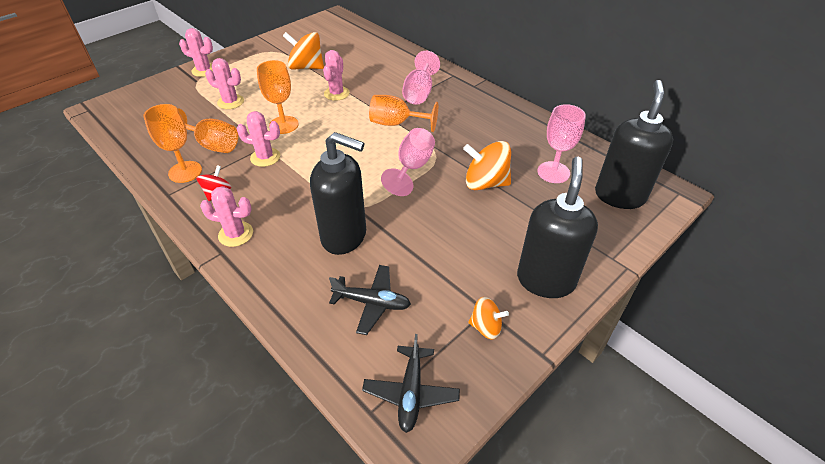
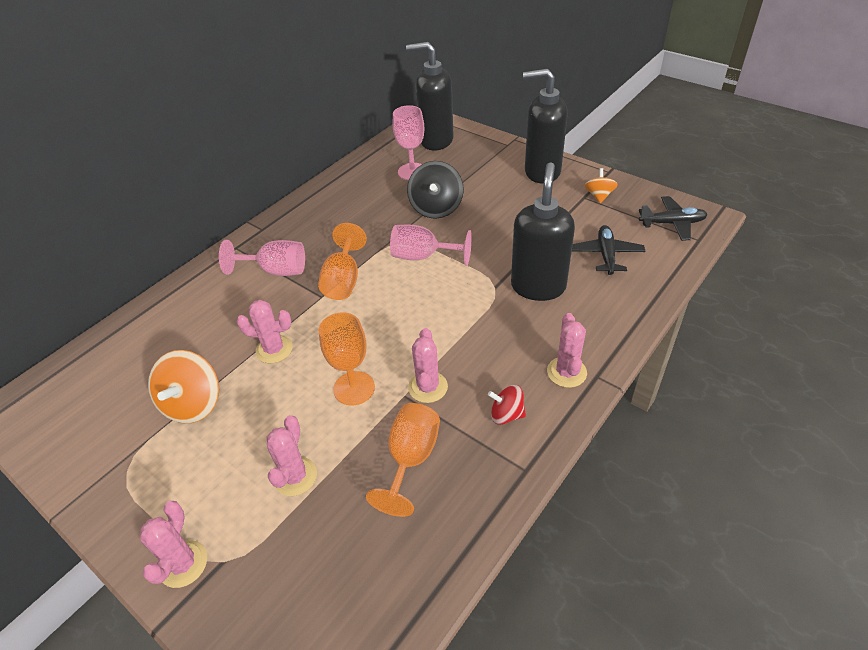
camera: 95 degrees left, 0 degrees up
orange goblet [143,104,202,183] -> none
orange spinning top [463,141,511,190] -> black spinning top [407,161,464,219]

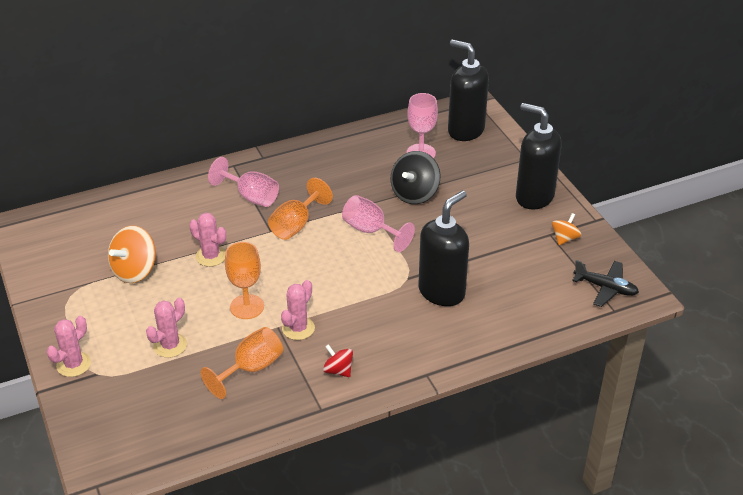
camera: 25 degrees right, 5 degrees down
pink cactus [547,313,587,388] -> none
black plane [572,225,645,275] -> none

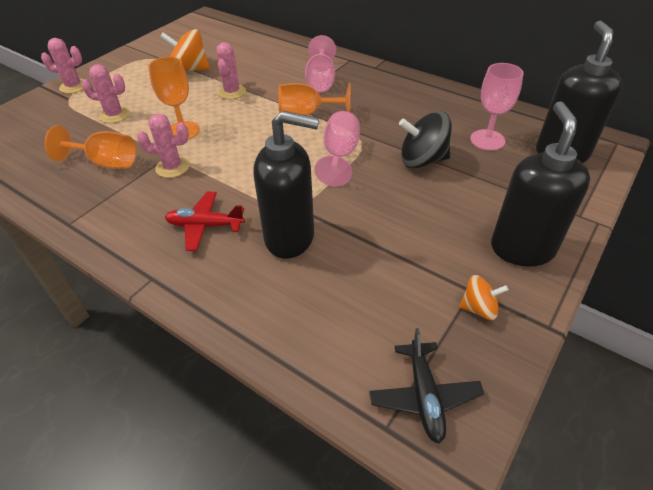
camera: 60 degrees right, 5 degrees up
red spinning top [323,344,353,377] -> none
none -> red plane [165,191,245,251]

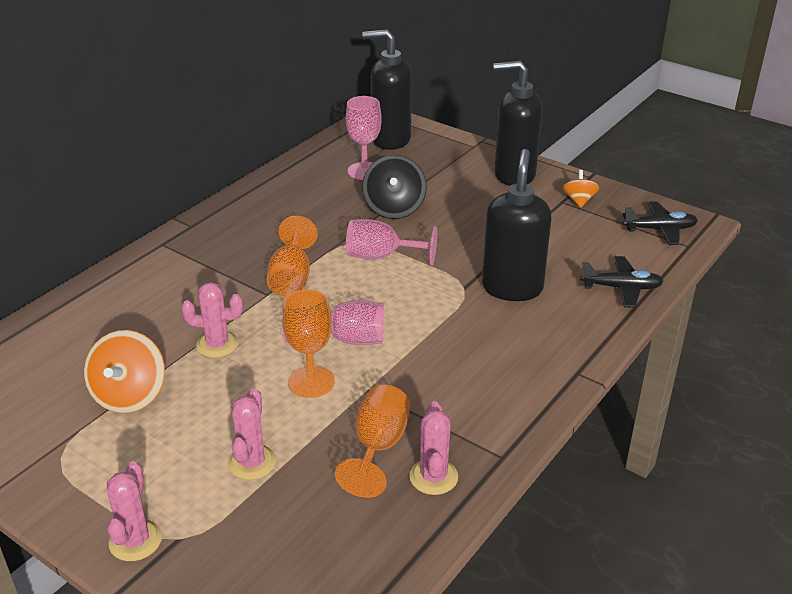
camera: 90 degrees left, 10 degrees down
pink cactus [137,114,190,178] -> pink cactus moved to [409,401,458,495]
red plane [165,191,245,251] -> none
pink goblet [305,35,336,92] -> pink goblet moved to [283,300,384,345]
none -> black plane [580,256,664,308]

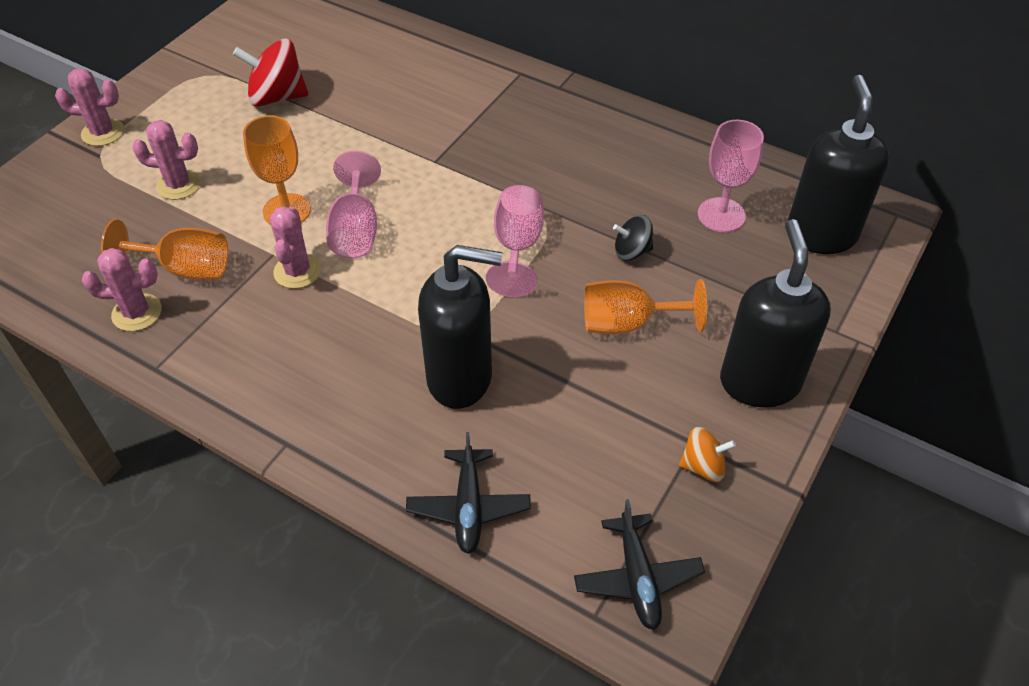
camera: 85 degrees right, 15 degrees up
orange spinning top [84,330,165,413] -> red spinning top [233,38,308,107]
pink cactus [181,282,243,358] -> pink cactus moved to [270,206,321,289]
orange goblet [267,216,318,297] -> orange goblet moved to [584,279,707,334]
black spinning top [362,155,427,219] -> black spinning top [613,215,653,261], size x0.57

